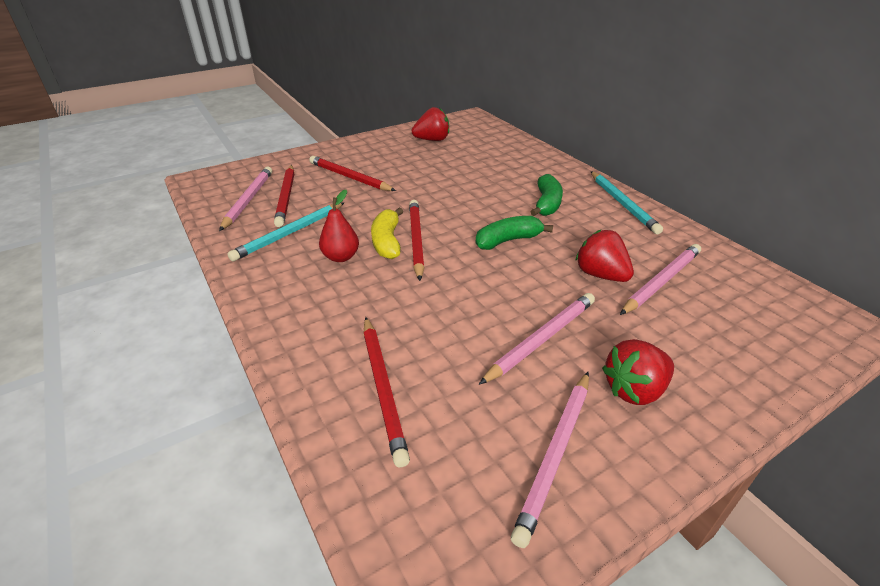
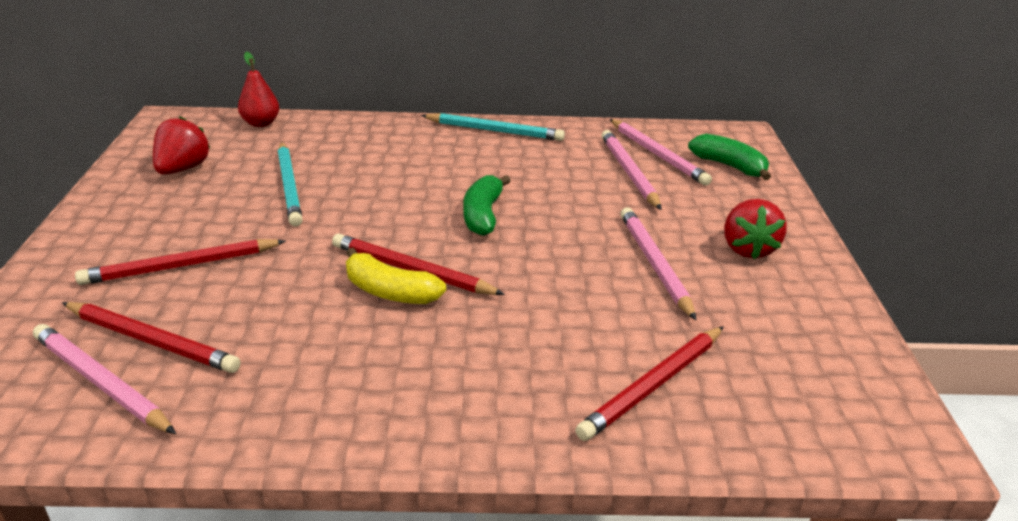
camera: 60 degrees left, 5 degrees down
turquoise pencil [227,202,345,261] -> turquoise pencil moved to [278,142,303,227]
red pear [319,190,359,262] -> red pear moved to [238,51,279,127]
red pencil [363,317,410,468] -> red pencil turned 120 degrees clockwise [575,326,724,441]
pink pencil [511,372,589,548] -> pink pencil moved to [610,119,712,186]
green banana [530,174,563,216] -> green banana moved to [688,134,771,180]
red strawberry [575,230,634,282] -> none

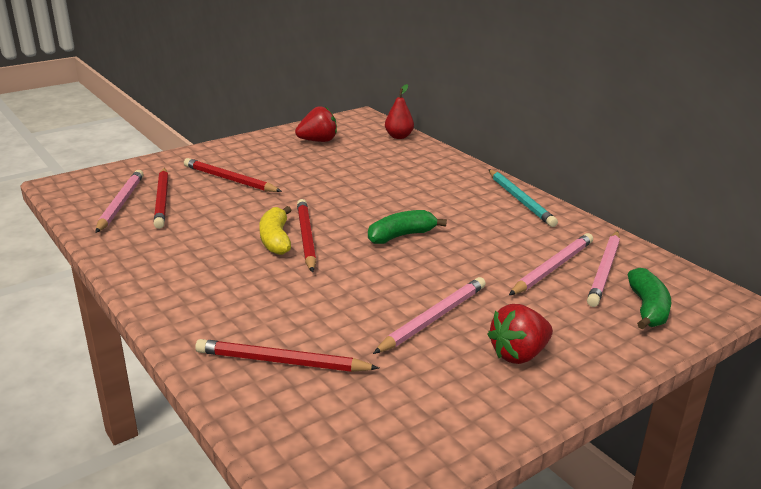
camera: 55 degrees right, 5 degrees down
turquoise pencil [278,142,303,227] -> none

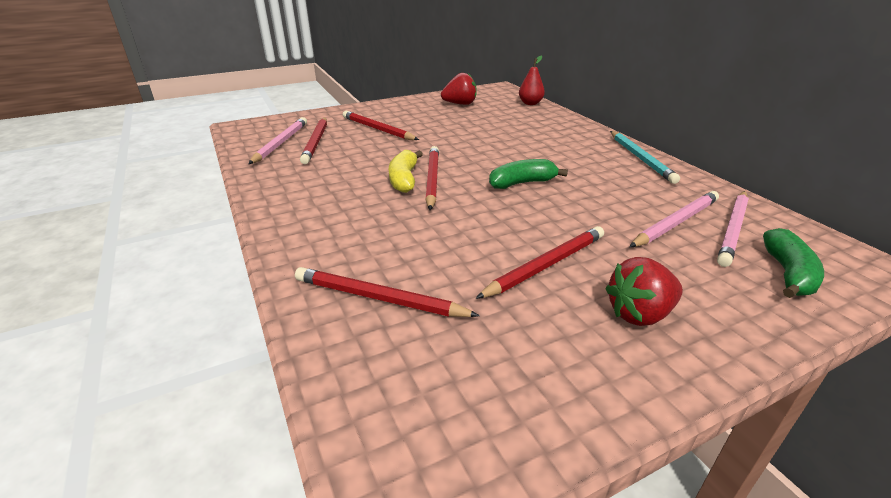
camera: 10 degrees right, 5 degrees up
pink pencil [373,277,486,354] -> red pencil [475,226,604,299]

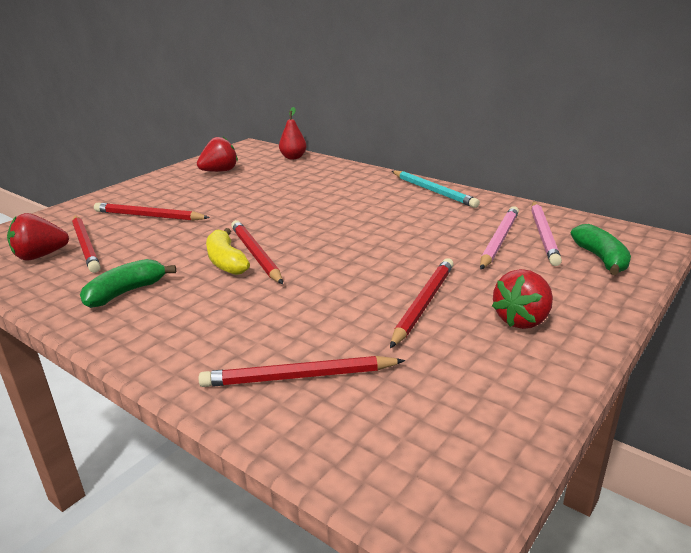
camera: 25 degrees left, 5 degrees down
pink pencil [248,117,307,164] -> red strawberry [7,213,69,260]
green banana [489,159,568,189] -> green banana moved to [80,259,176,308]

